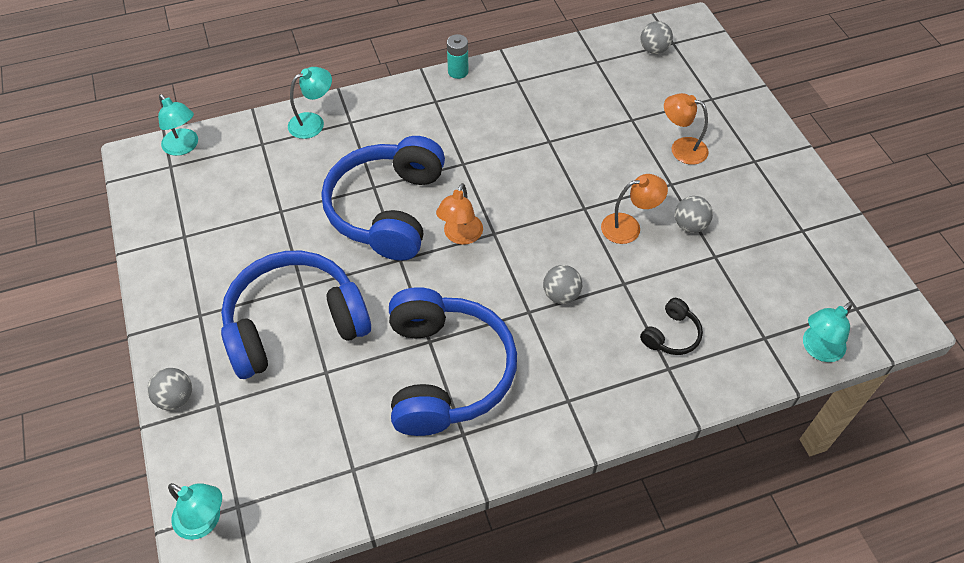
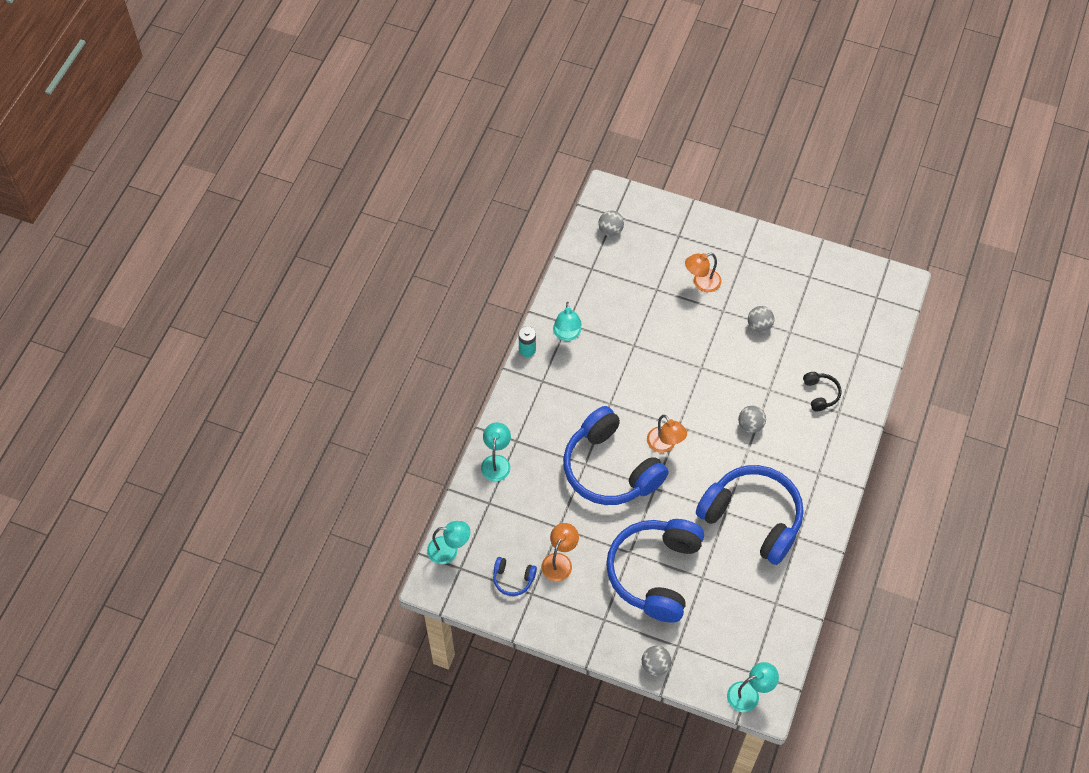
camera: 50 degrees left, 5 degrees up
orange lamp [601,174,668,244] -> orange lamp moved to [541,523,579,581]
turquoise lamp [803,302,852,362] -> turquoise lamp moved to [553,302,582,341]
none -> blue headphones [493,557,537,596]

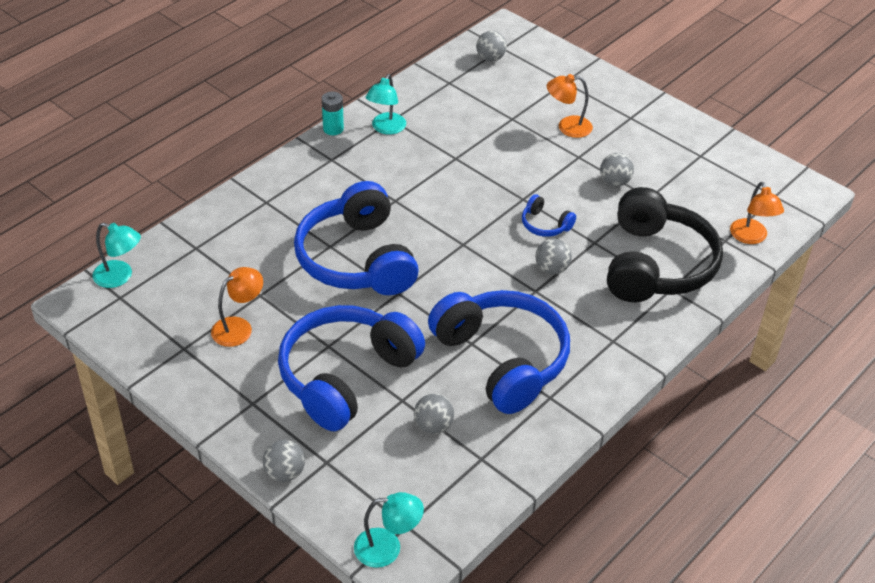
camera: 20 degrees right, 15 degrees down
turquoise lamp [481,422,511,481] -> none
blue headphones [493,557,537,596] -> blue headphones moved to [522,194,576,237]
orange lamp [647,415,687,453] -> orange lamp moved to [730,182,784,244]
black headphones [803,372,842,412] -> black headphones [607,187,723,302], size x2.40
none -> grey ball [414,393,454,434]

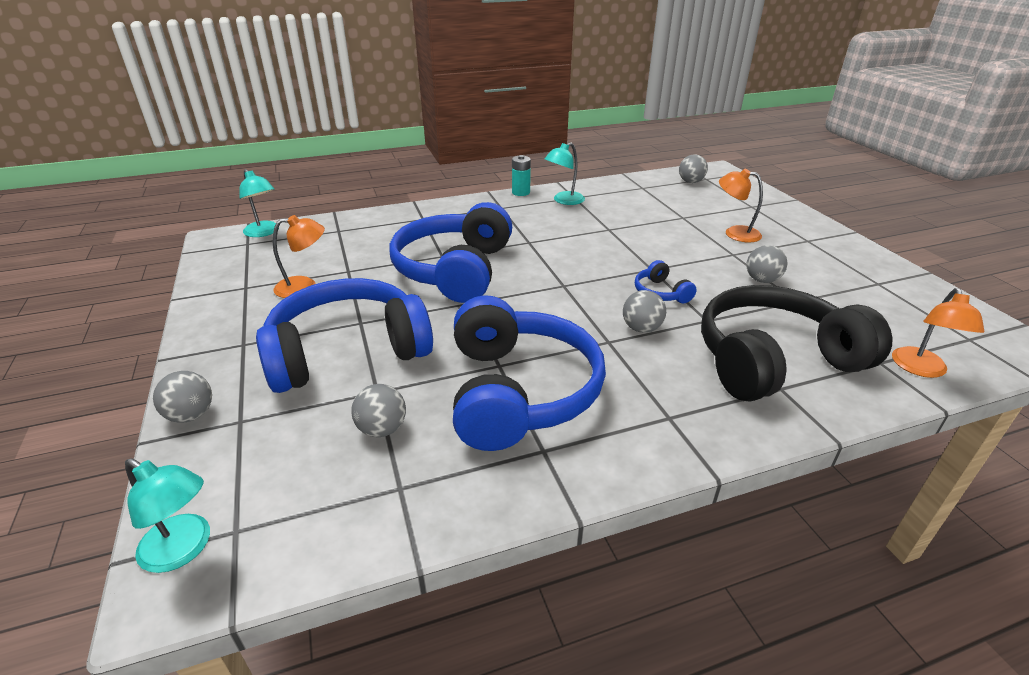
camera: 30 degrees right, 10 degrees down
black headphones [607,187,723,302] -> black headphones turned 150 degrees counterclockwise [701,285,892,402]

